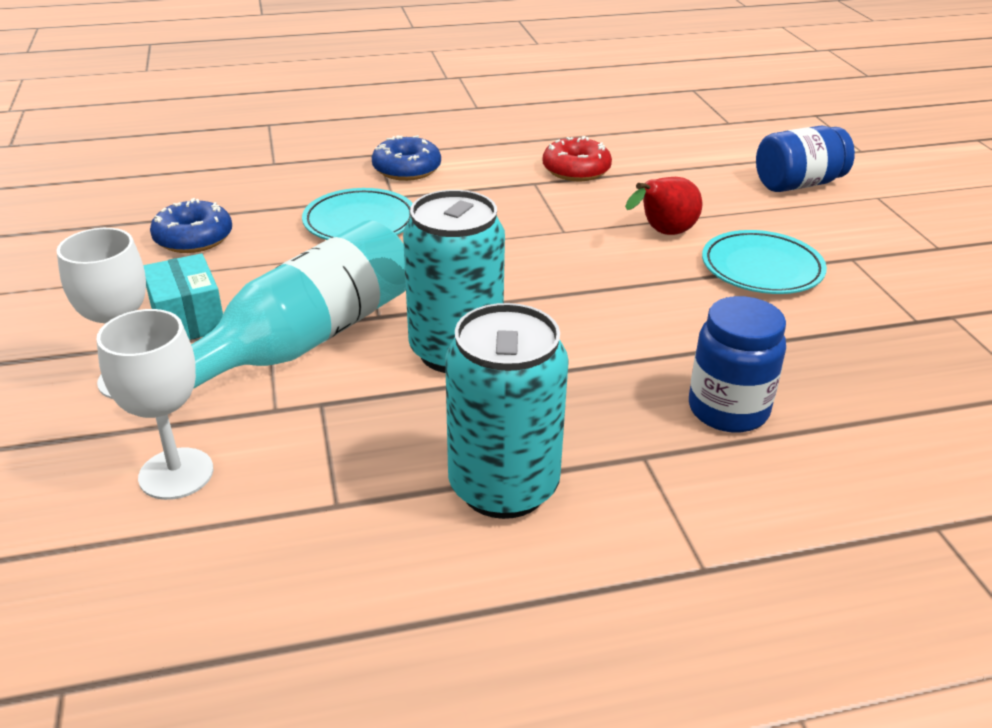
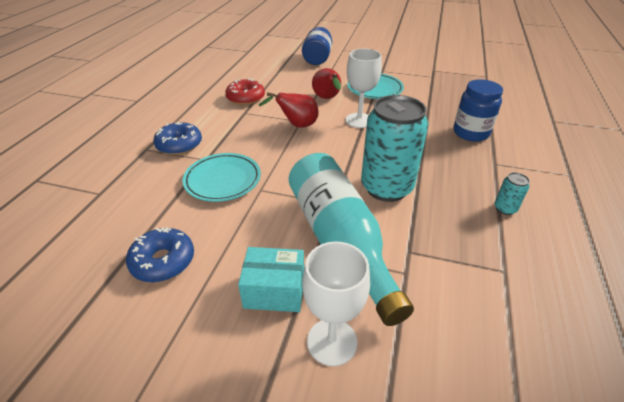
camera: 60 degrees left, 5 degrees up
white goblet [96,309,213,500] -> white goblet moved to [346,49,382,128]
turquoise can [445,303,569,519] -> turquoise can [495,172,530,215], size x0.41
none -> red pear [259,92,318,128]

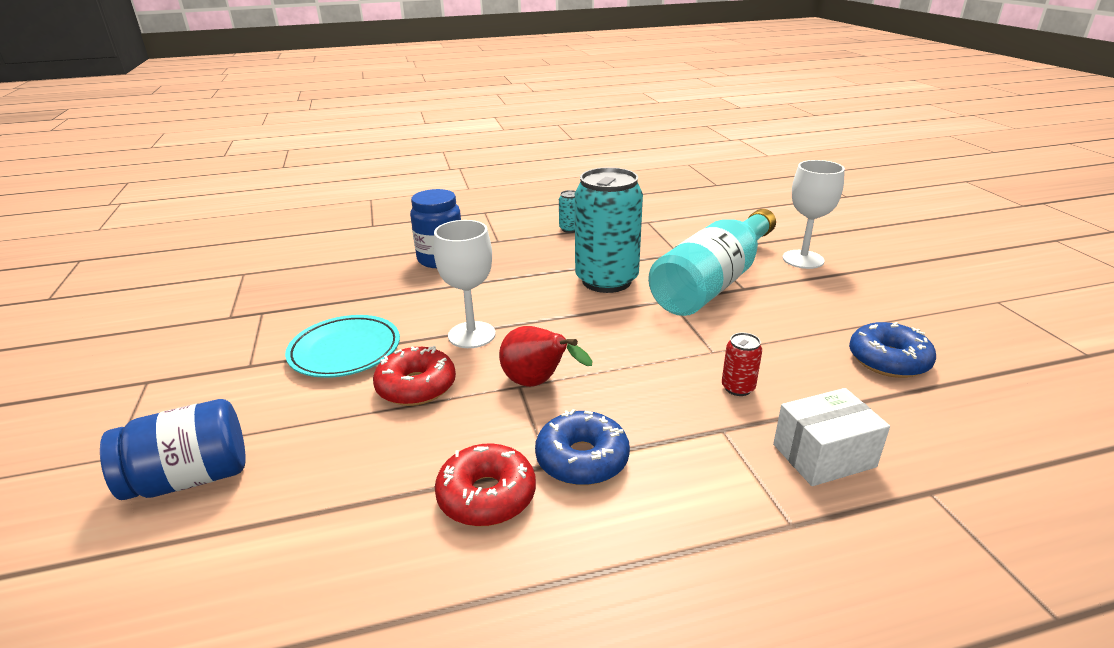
camera: 120 degrees left, 10 degrees down
blue donut [153,122,202,155] -> blue donut moved to [535,409,630,485]
turquoise plate [183,153,261,202] -> red can [722,333,762,396]
turquoise box [238,247,304,312] -> none
red pear [312,68,341,99] -> red donut [373,346,456,406]
none -> white box [773,388,890,486]

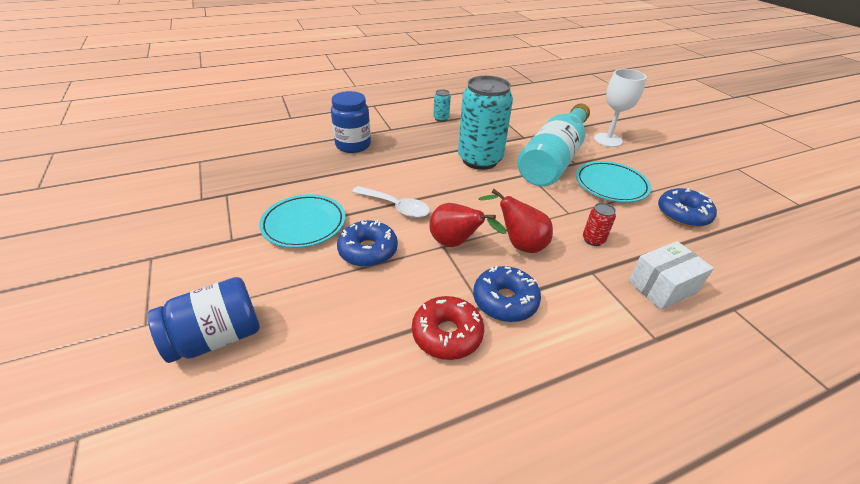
camera: 10 degrees left, 10 degrees up
red donut [373,346,456,406] -> blue donut [337,220,398,267]
white goblet [434,220,496,348] -> white spoon [352,186,430,218]
none -> red pear [478,189,553,253]
none -> turquoise plate [576,161,651,202]

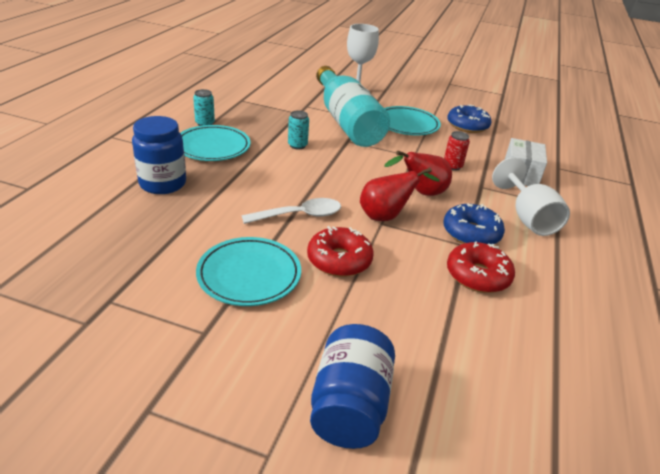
camera: 50 degrees left, 5 degrees down
blue donut [337,220,398,267] -> red donut [307,226,374,277]
turquoise can [458,76,513,170] -> turquoise can [288,110,309,150], size x0.41
none -> turquoise plate [180,125,251,161]
none -> white goblet [492,157,570,236]

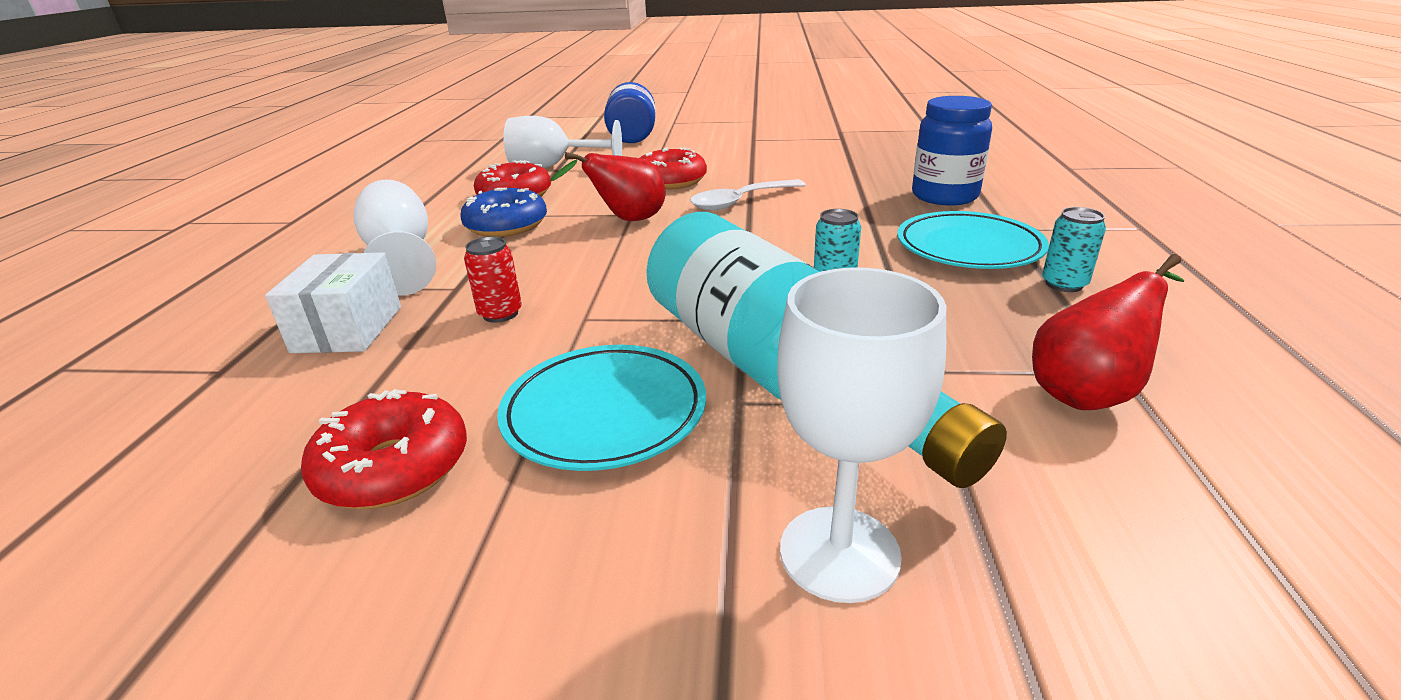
camera: 170 degrees right, 5 degrees down
turquoise plate [196,237,301,306] -> none
red pear [384,151,452,196] -> red pear moved to [1032,254,1185,410]
blue donut [447,104,492,133] -> red donut [301,389,467,509]
none -> white goblet [504,116,622,168]

